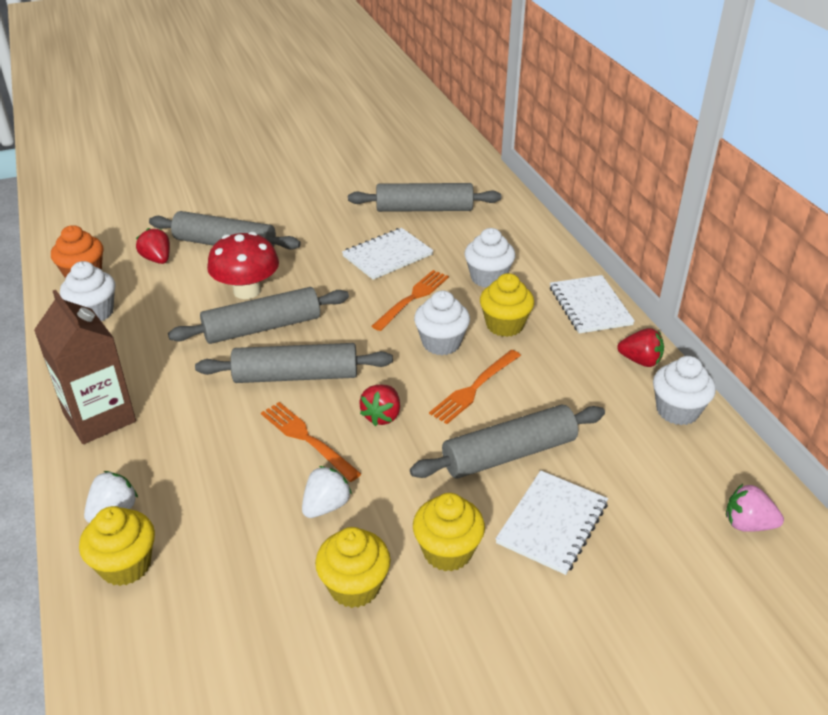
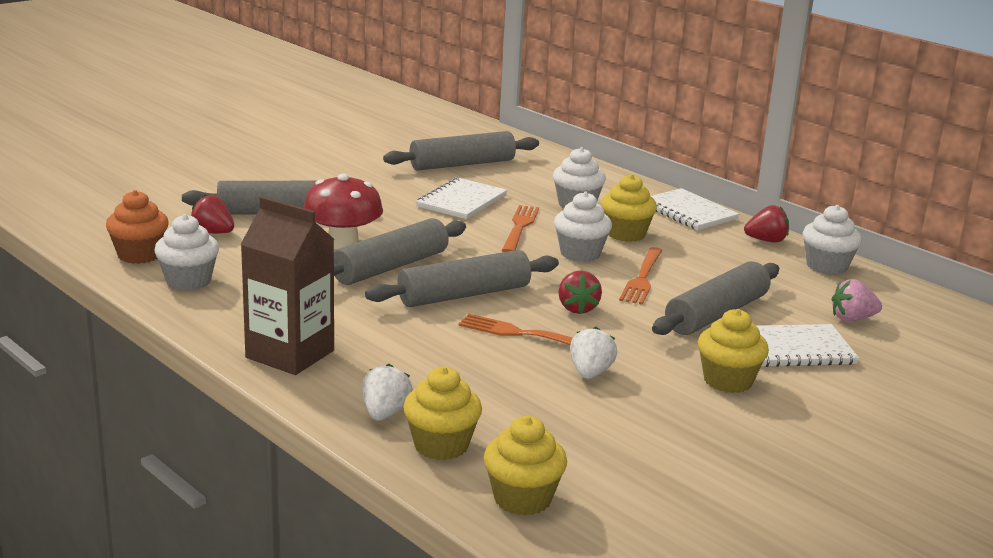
camera: 25 degrees left, 15 degrees down
yellow cupcake [315,527,391,608] -> yellow cupcake moved to [484,416,567,516]
white notebook [495,470,608,575] -> white notebook turned 75 degrees clockwise [756,324,859,367]
pink strawberry [726,484,784,532] -> pink strawberry moved to [831,279,882,322]

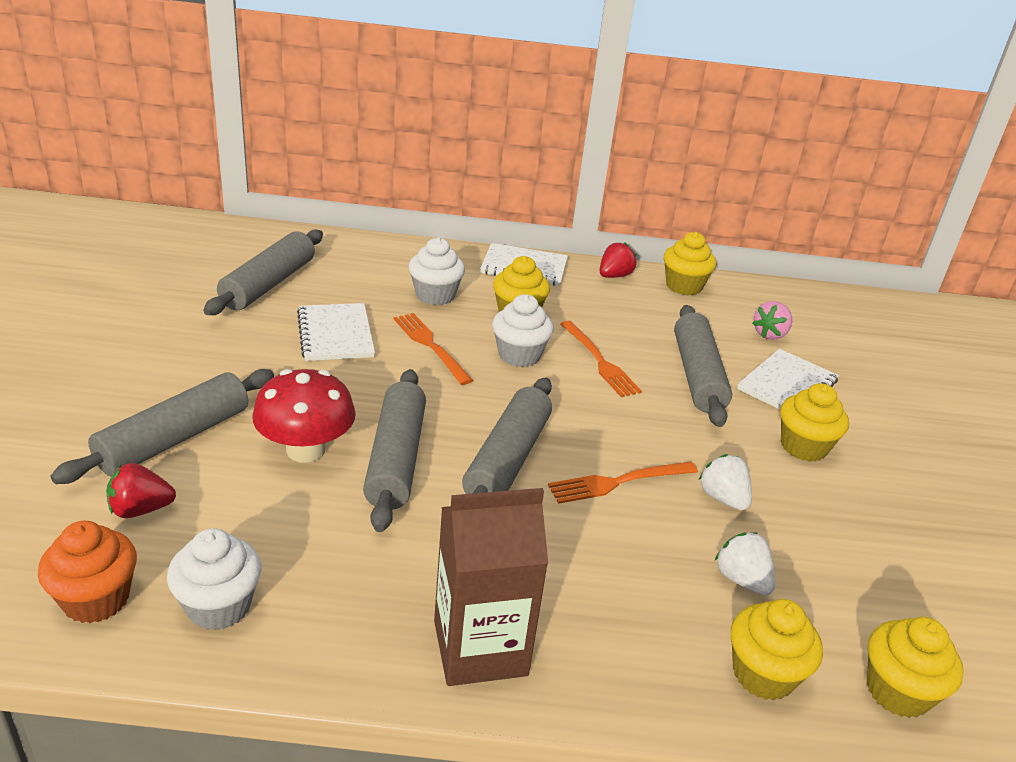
camera: 45 degrees left, 10 degrees up
white strawberry [362,364,413,421] -> white strawberry moved to [715,532,775,595]
red strawberry [558,270,602,314] -> none
white cupcake [803,205,862,275] -> yellow cupcake [664,232,716,295]

